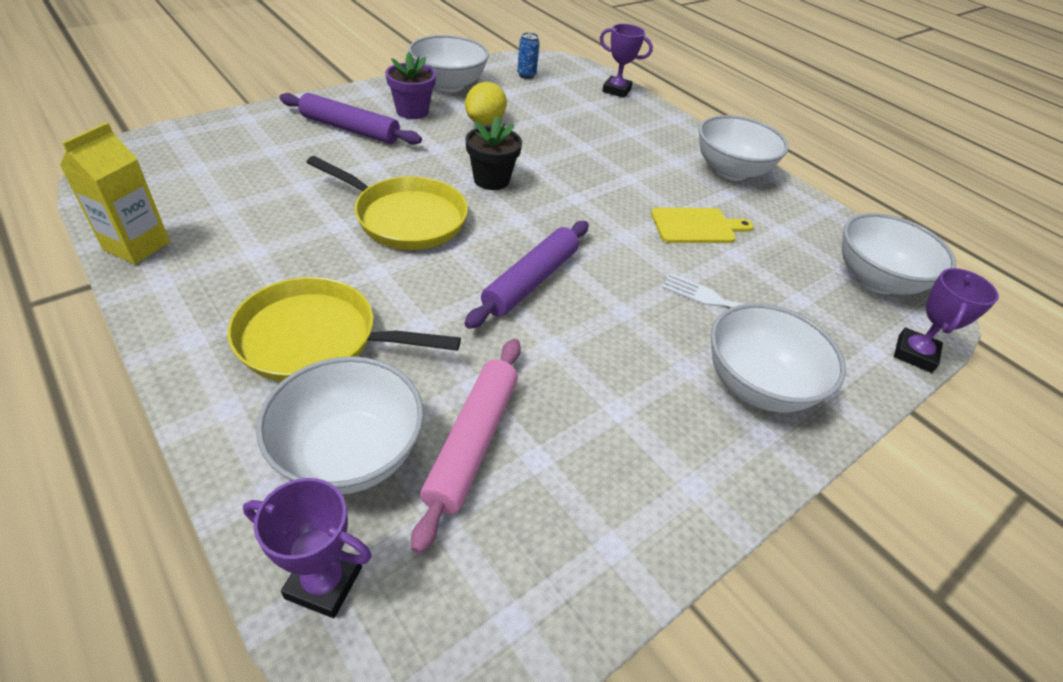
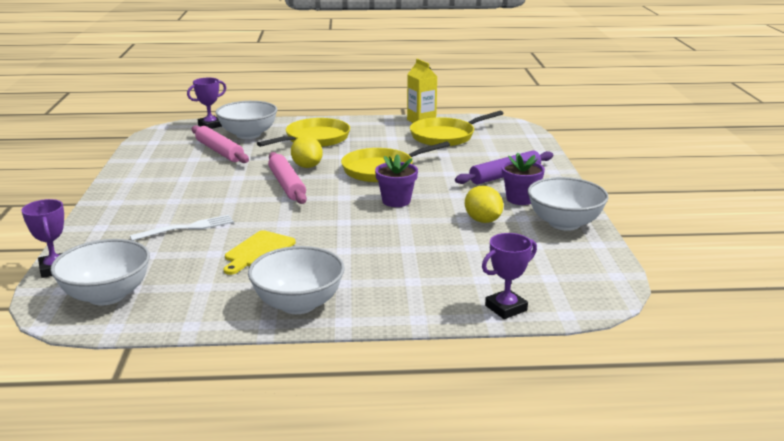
camera: 130 degrees right, 20 degrees down
purple rolling pin [464,221,589,329] -> pink rolling pin [268,152,307,204]
black flower pot [465,116,522,190] -> purple flower pot [375,154,418,207]
blue can [517,32,540,79] -> none
white bowl [711,303,846,412] -> none
none -> yellow lemon [291,136,323,168]
none -> yellow pan [410,110,504,147]

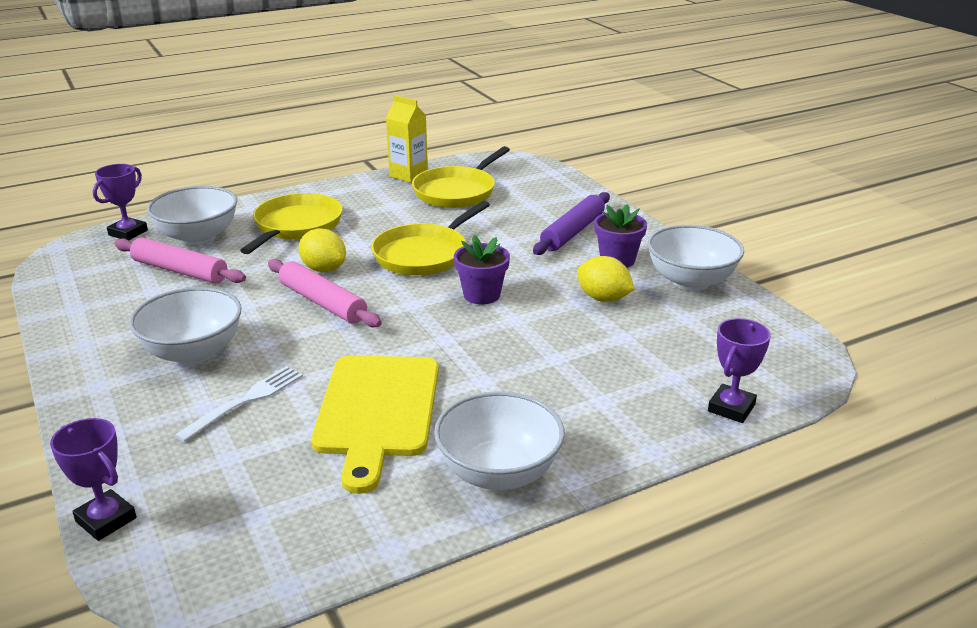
camera: 25 degrees left, 5 degrees up
white bowl [51,239,150,306] -> white bowl moved to [129,287,241,365]
yellow cutting board [224,230,296,275] -> yellow cutting board [311,355,439,494], size x1.74

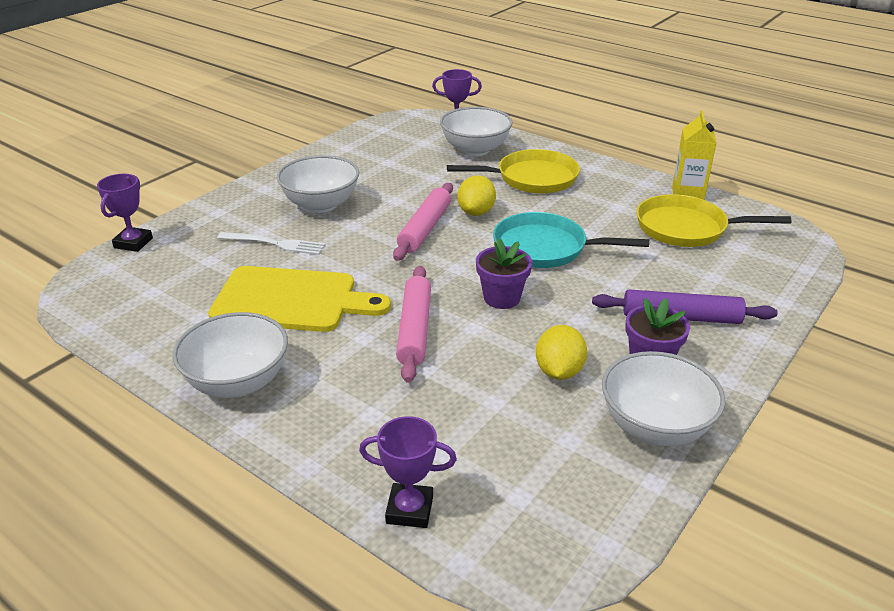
camera: 65 degrees right, 5 degrees up
pink rolling pin [114,238,246,284] -> pink rolling pin moved to [396,266,431,383]
yellow cutting board [311,355,439,494] -> yellow cutting board turned 150 degrees counterclockwise [208,266,391,332]
yellow pan [371,201,490,275] -> turquoise pan [493,212,649,268]

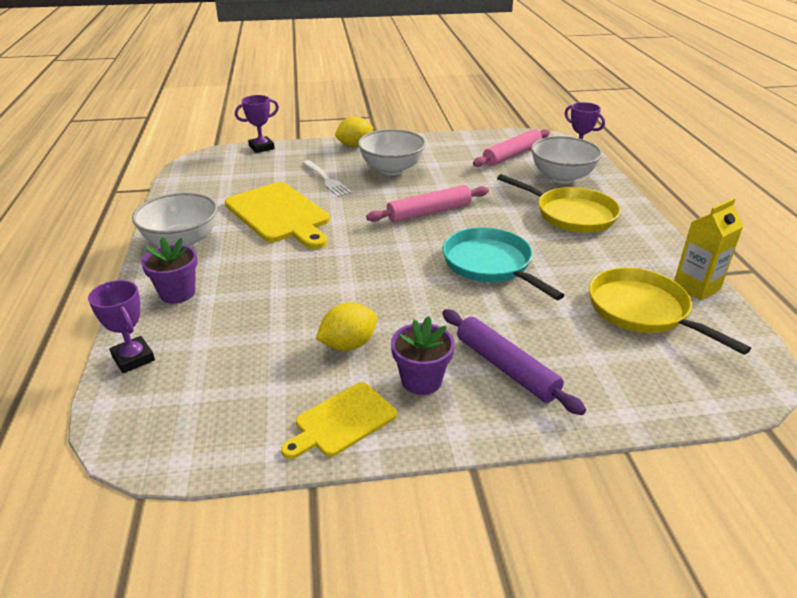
camera: 45 degrees right, 0 degrees up
pink rolling pin [396,266,431,383] -> pink rolling pin moved to [473,129,550,167]
yellow lemon [457,176,496,216] -> yellow lemon moved to [335,116,374,147]
purple flower pot [476,238,532,309] -> purple flower pot moved to [141,237,198,304]
white bowl [602,351,725,446] -> yellow cutting board [281,382,397,459]

